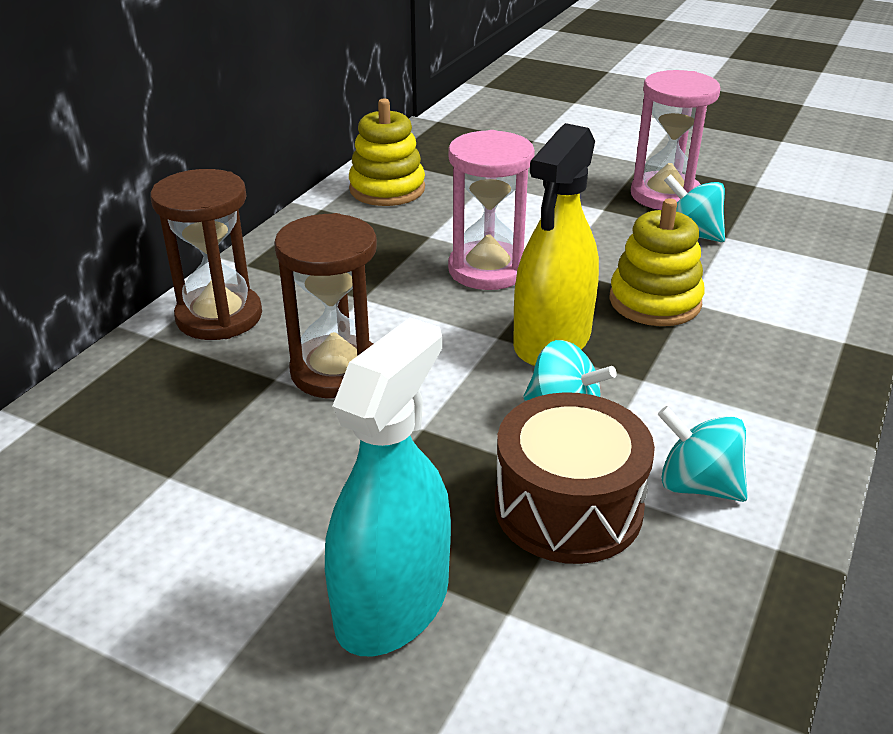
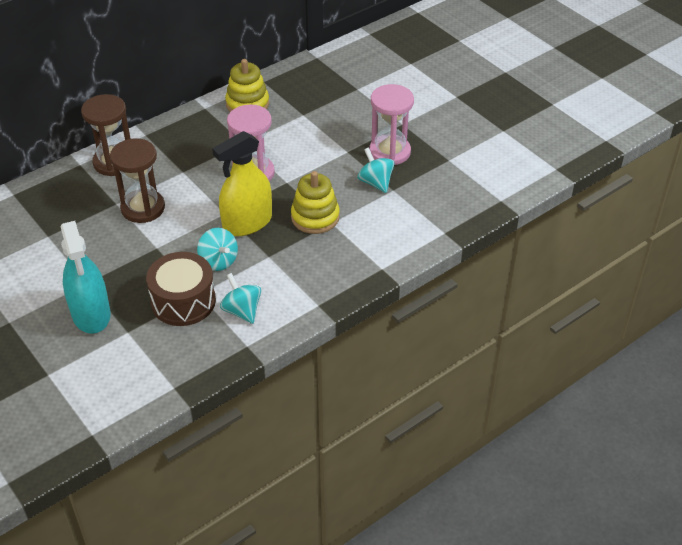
camera: 25 degrees right, 10 degrees up
turquoise spray bottle [325,317,451,656] -> turquoise spray bottle turned 105 degrees clockwise [60,221,111,334]

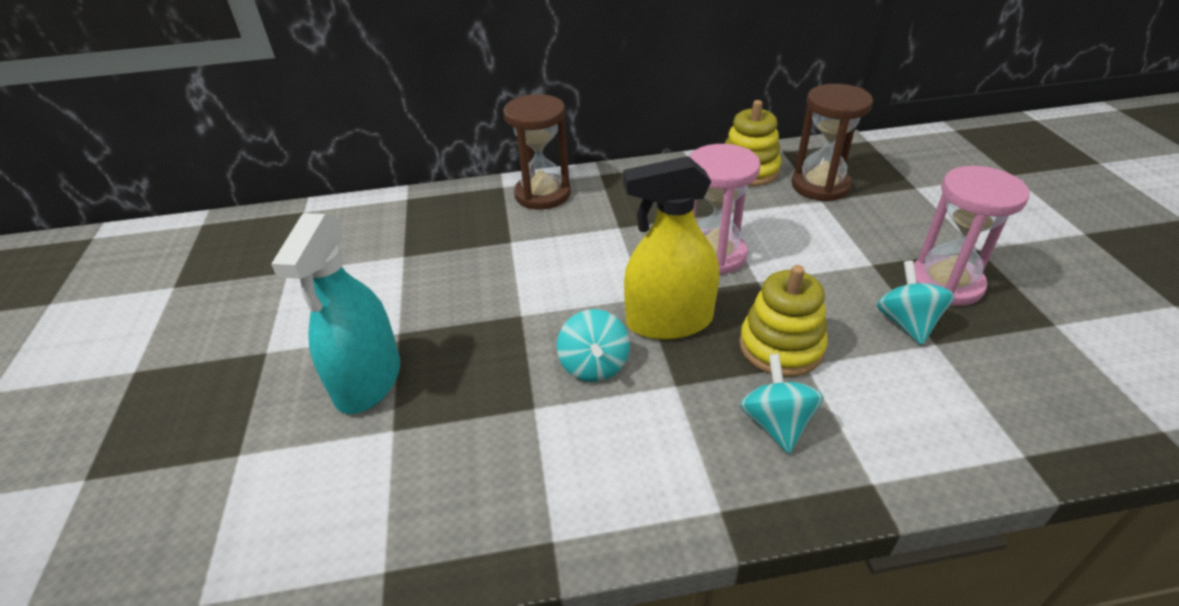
camera: 30 degrees right, 5 degrees down
brown hourglass [110,138,165,223] -> brown hourglass moved to [792,84,873,201]
brown drum [146,252,216,326] -> none
turquoise spinning top [220,273,261,324] -> turquoise spinning top moved to [740,354,823,454]

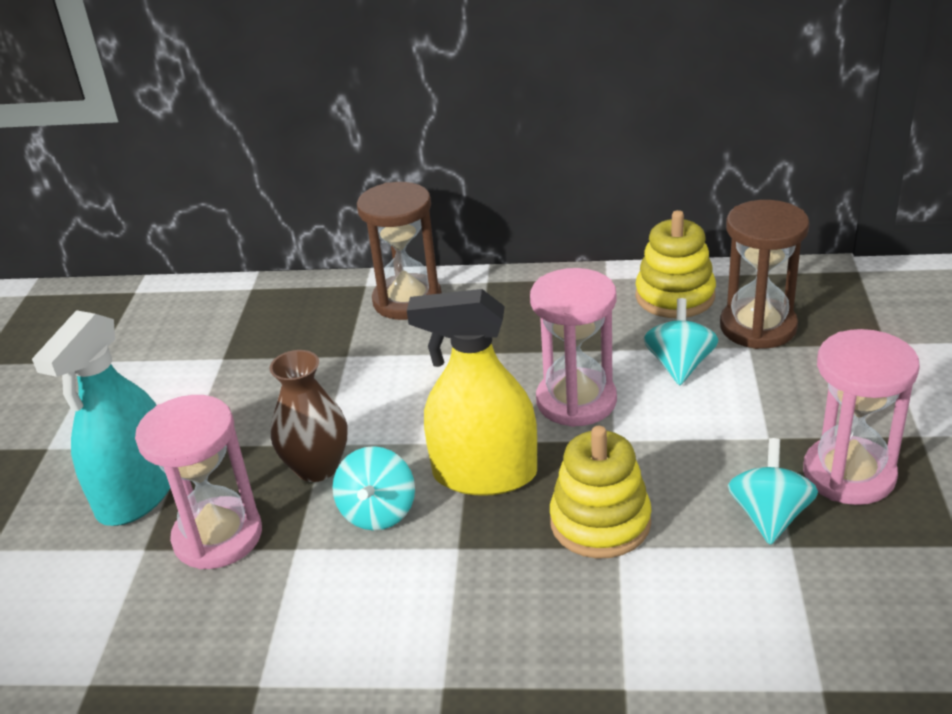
camera: 15 degrees right, 5 degrees down
turquoise spinning top [740,354,823,454] -> turquoise spinning top moved to [644,298,718,385]
none -> pink hourglass [135,395,262,569]
none -> brown vase [270,350,347,482]

